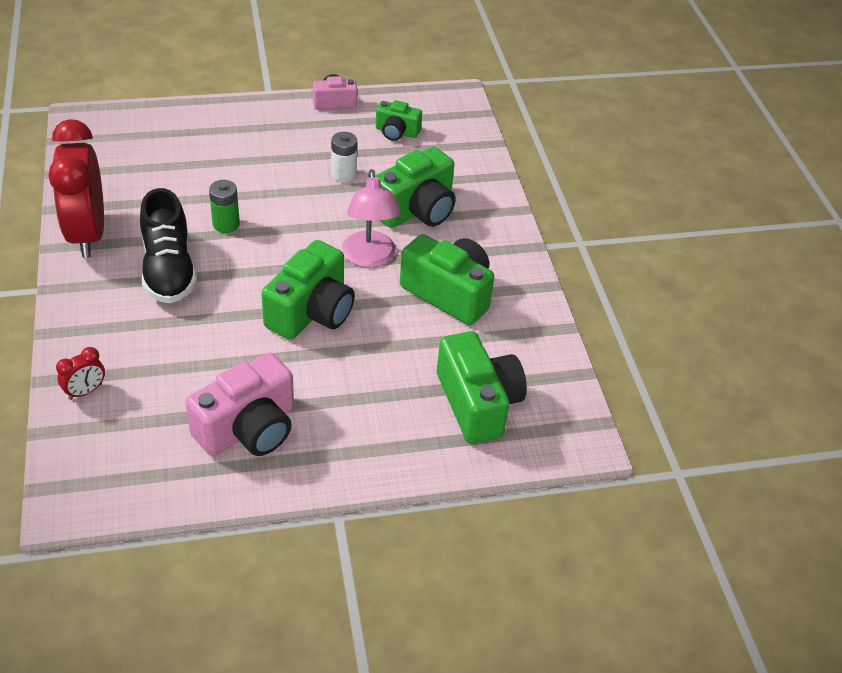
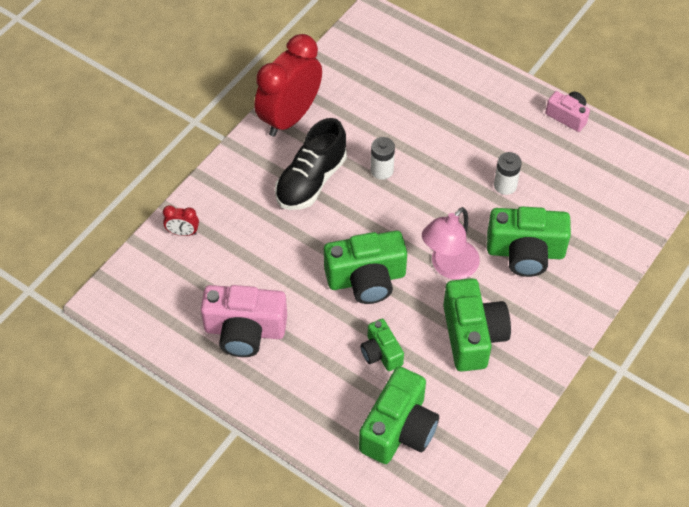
camera: 50 degrees right, 10 degrees up
green battery [209,180,240,233] -> white battery [371,137,395,180]
green camera [376,100,422,141] -> green camera moved to [360,319,404,371]

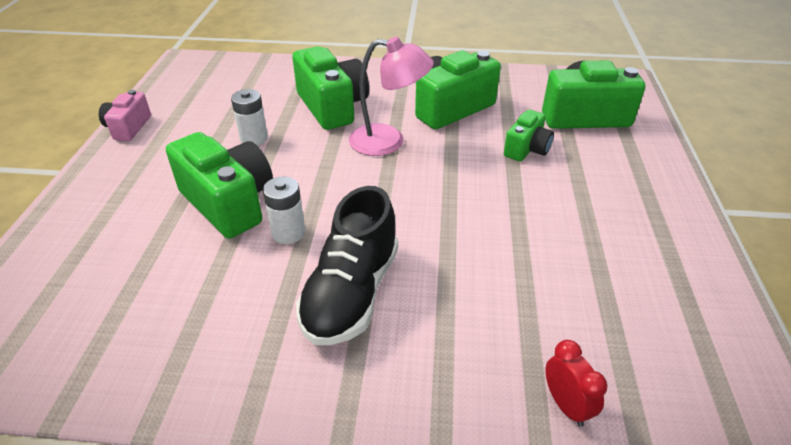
camera: 120 degrees left, 15 degrees down
pink camera [201,285,287,357] -> none
red clock [254,34,322,137] -> none
black shoe [275,118,347,210] -> black shoe turned 105 degrees clockwise [296,186,398,345]
green camera [324,231,407,304] -> green camera moved to [166,132,273,239]

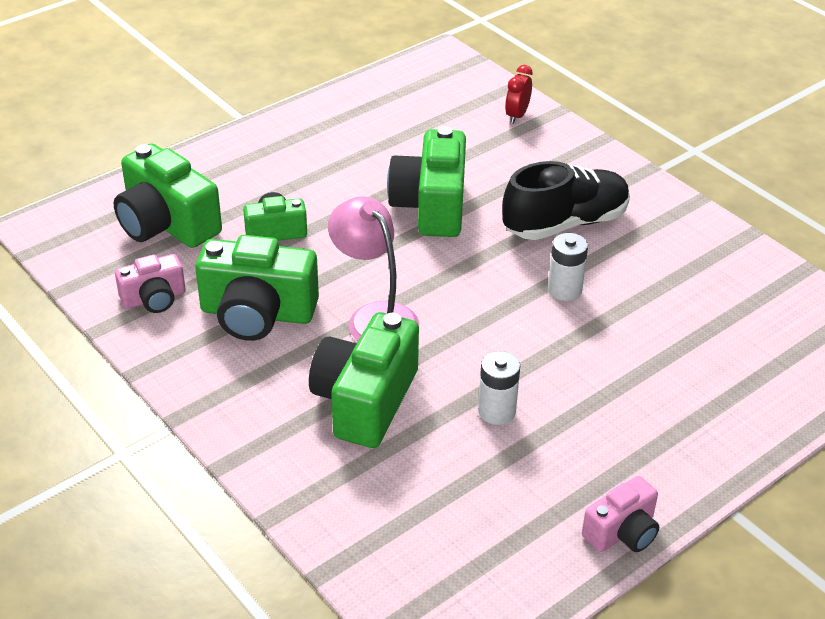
camera: 135 degrees left, 0 degrees up
green camera [166,132,273,239] -> green camera moved to [387,126,466,237]
none -> pink camera [115,254,186,313]

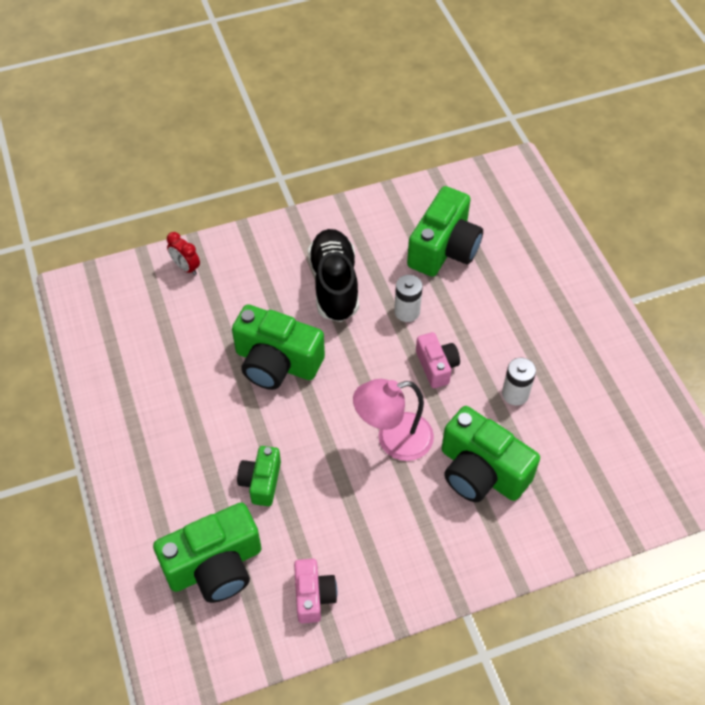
camera: 70 degrees left, 15 degrees up
green camera [195,235,319,341] -> green camera moved to [407,186,483,277]
pink camera [582,476,659,552] -> pink camera moved to [416,332,460,388]

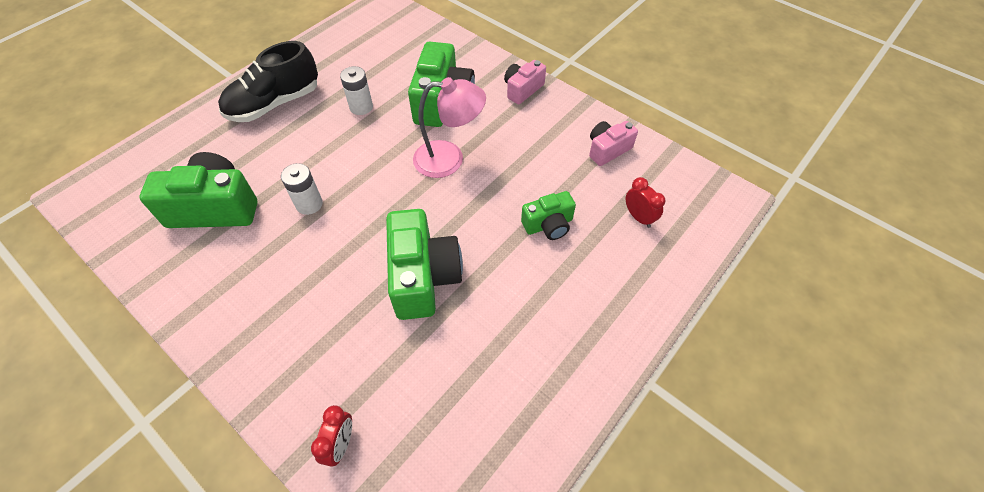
camera: 120 degrees left, 0 degrees up
green camera [153,502,262,603] -> red clock [626,177,665,228]
black shoe [308,229,359,322] -> black shoe moved to [218,41,318,122]
pink lamp [353,379,434,461] -> pink lamp turned 45 degrees counterclockwise [413,77,486,178]
pink camera [416,332,460,388] -> pink camera moved to [504,60,546,104]

